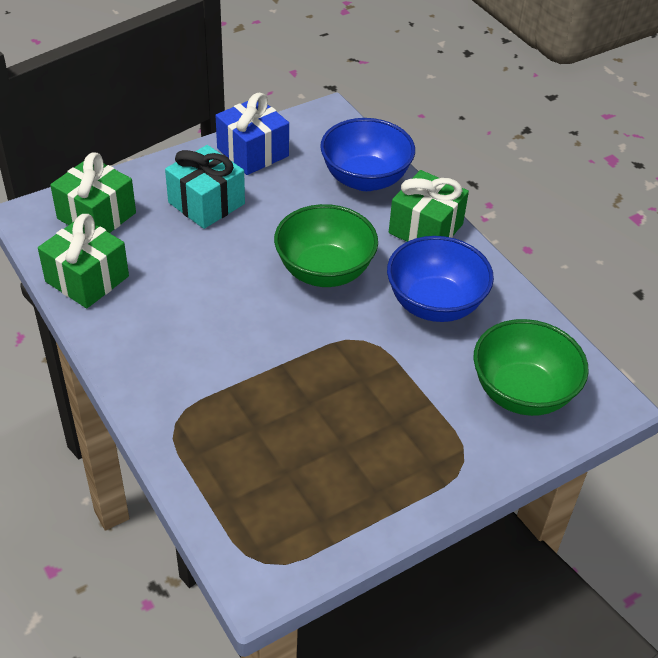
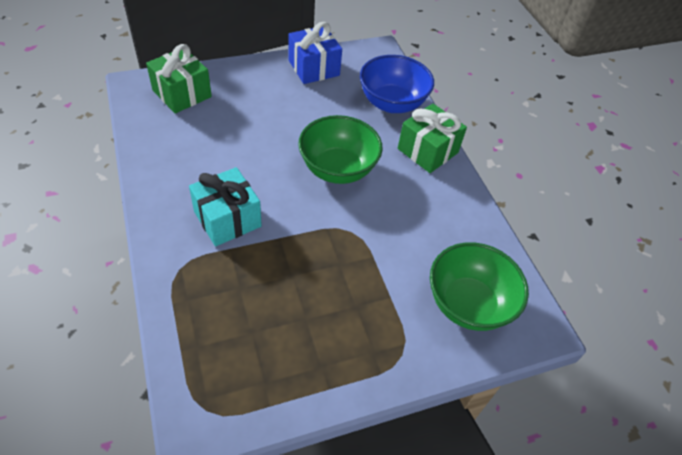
camera: 10 degrees right, 5 degrees up
green gift [38,214,129,308] -> none
turquoise gift [165,145,245,229] -> turquoise gift moved to [189,167,262,246]
blue bowl [387,236,494,322] -> none

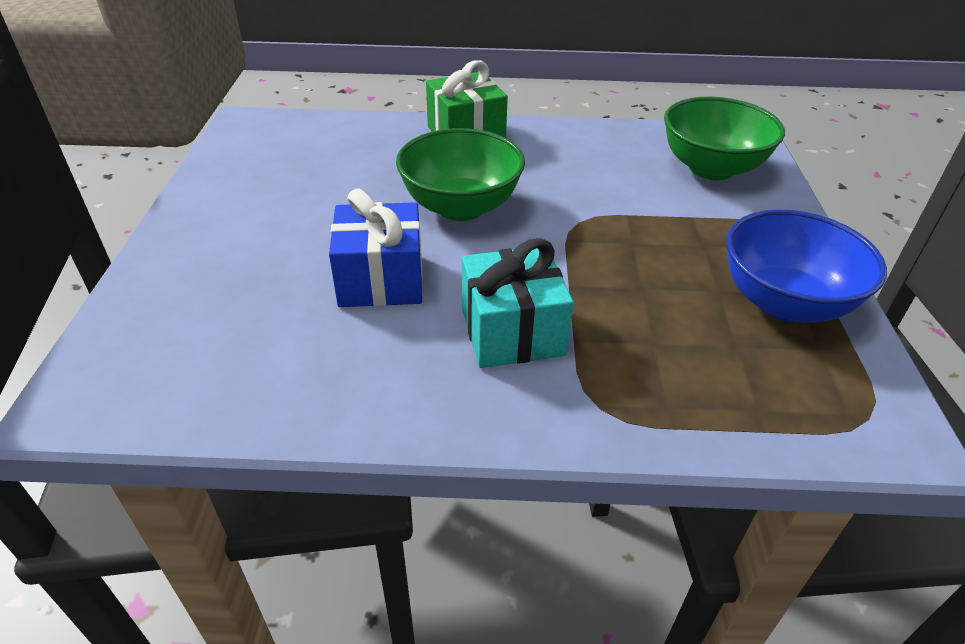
camera: 65 degrees left, 10 degrees down
green gift [146,44,212,113] -> none
blue gift [289,22,342,84] -> blue gift moved to [329,188,423,307]
blue bowl [360,55,434,113] -> blue bowl moved to [726,209,887,322]

